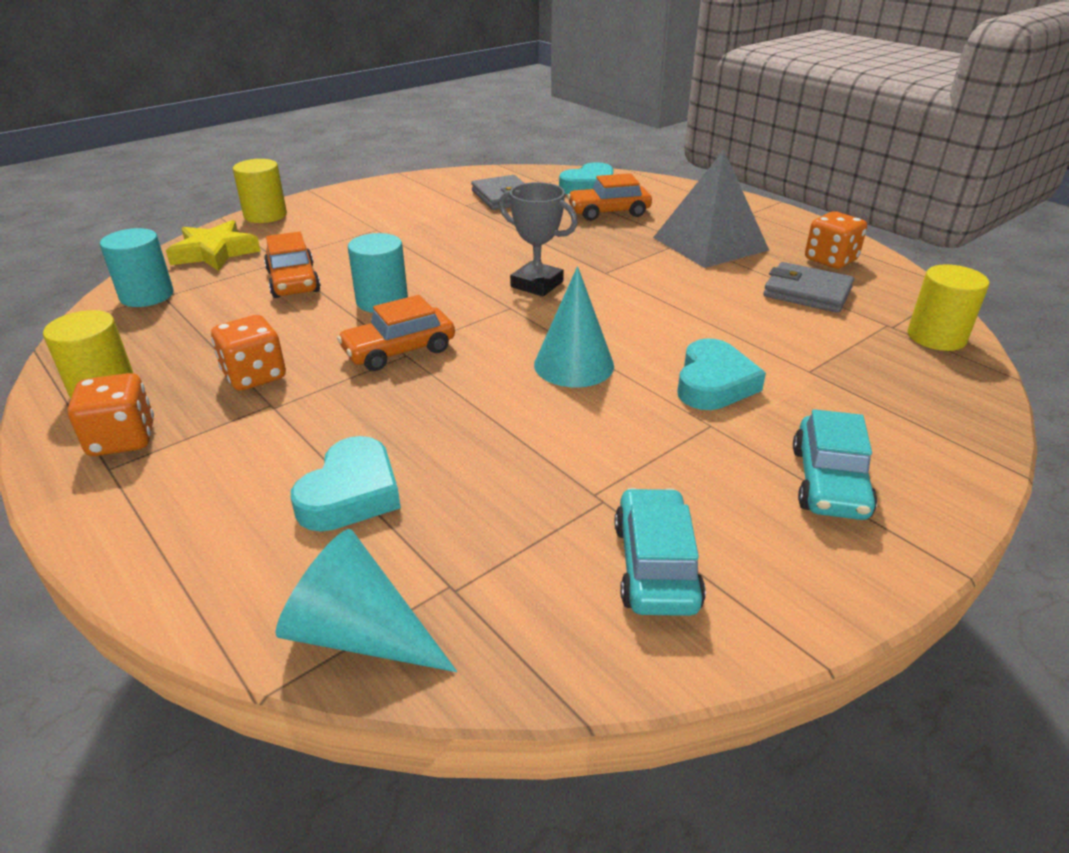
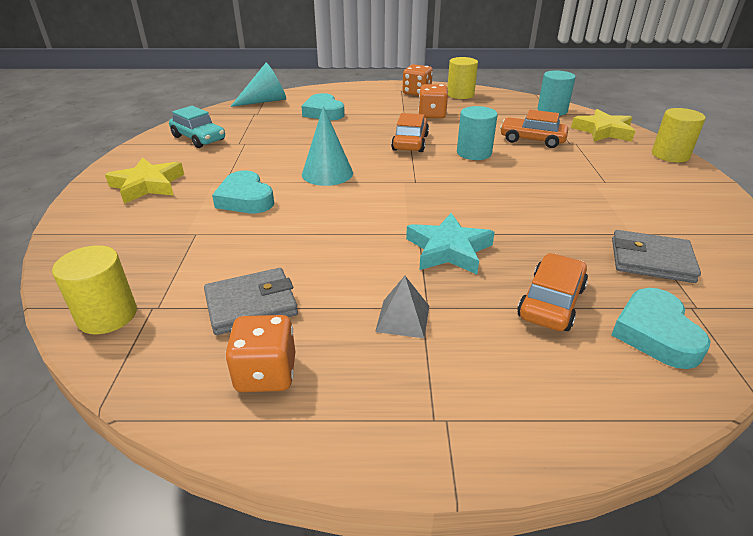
camera: 130 degrees right, 0 degrees up
grey trophy [499,182,578,296] -> none
grey pyramid [653,150,769,268] -> grey pyramid [375,276,429,338], size x0.47
turquoise car [793,409,877,520] -> yellow star [105,157,184,204]
none -> turquoise star [406,213,495,274]

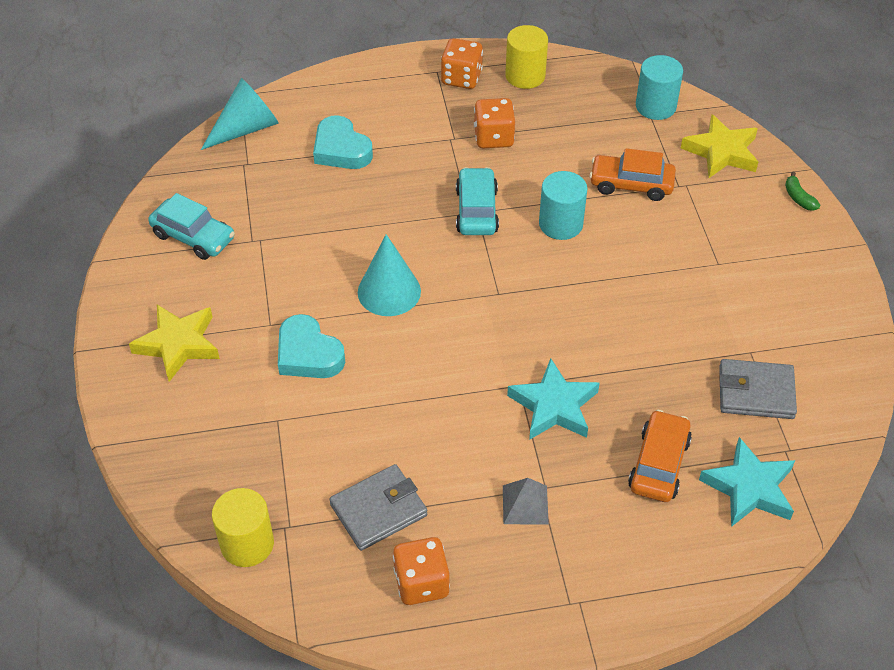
camera: 10 degrees left, 15 degrees up
orange car [391,113,429,152] -> turquoise car [456,167,499,235]
turquoise heart [611,288,711,369] -> turquoise star [699,437,795,527]
yellow cylinder [652,108,706,162] -> green banana [785,172,820,211]

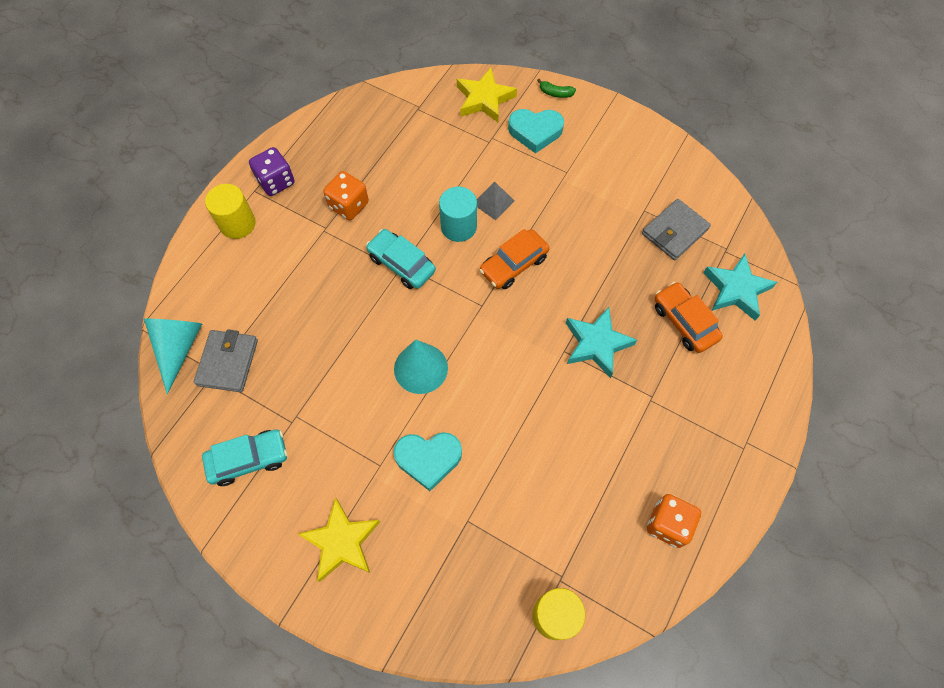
camera: 50 degrees left, 15 degrees up
turquoise heart [313,115,373,169] -> turquoise heart moved to [508,109,564,153]
grey wallet [329,464,427,551] -> grey wallet moved to [194,329,258,392]
orange dice [441,38,483,89] -> purple dice [249,147,295,196]
grey pyramid [503,478,549,525] -> grey pyramid moved to [477,181,514,220]
yellow cylinder [505,25,548,89] -> yellow cylinder moved to [205,184,256,239]
orange car [589,148,676,201] -> orange car moved to [479,229,550,289]
turquoise cylinder [636,55,683,120] -> none

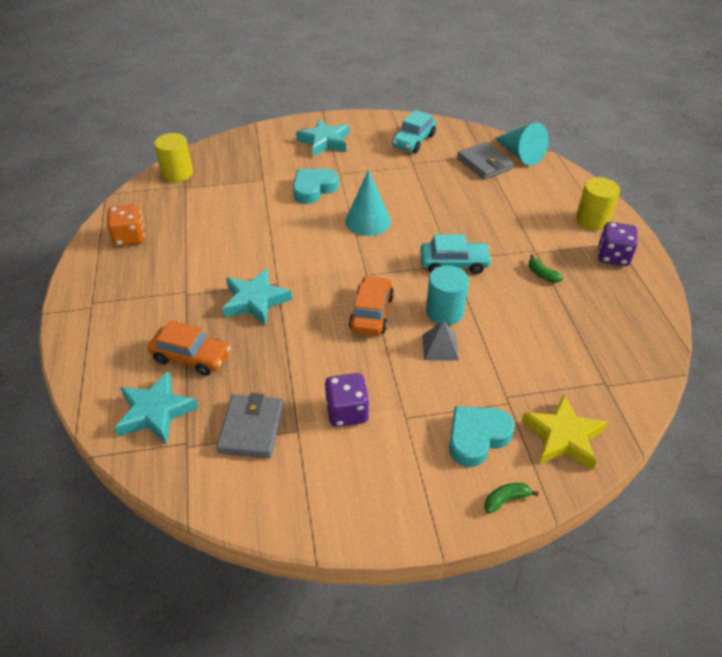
camera: 140 degrees right, 20 degrees down
yellow star [298,498,380,582] -> turquoise star [296,119,349,156]
orange dice [323,171,369,220] -> green banana [529,254,563,283]
none -> purple dice [325,373,369,427]

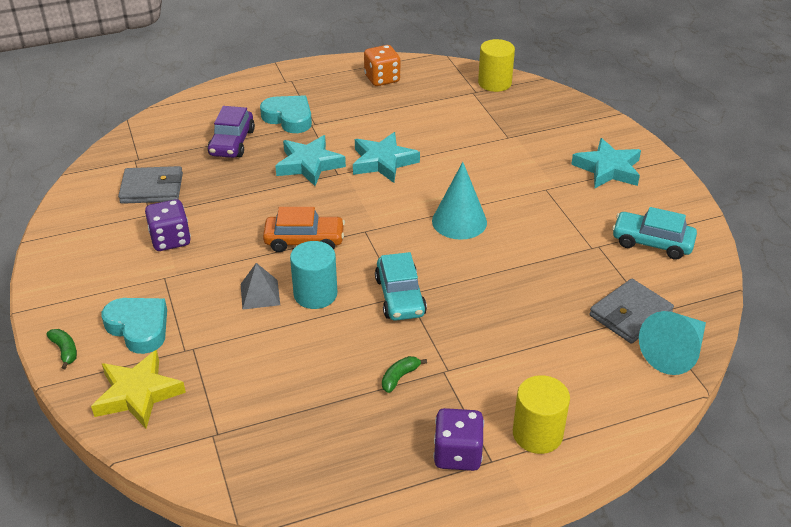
camera: 80 degrees right, 5 degrees down
turquoise star [115,371,198,445] -> turquoise star moved to [353,132,420,183]
orange car [148,320,230,376] -> purple car [207,106,255,158]
turquoise heart [293,168,339,204] -> turquoise heart moved to [260,95,312,133]

